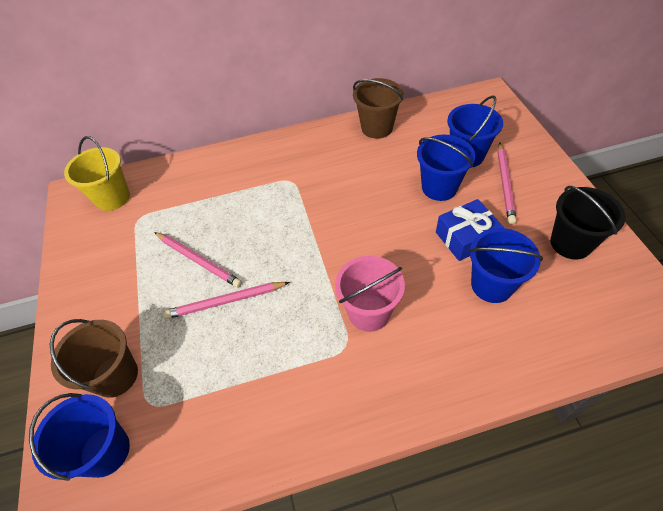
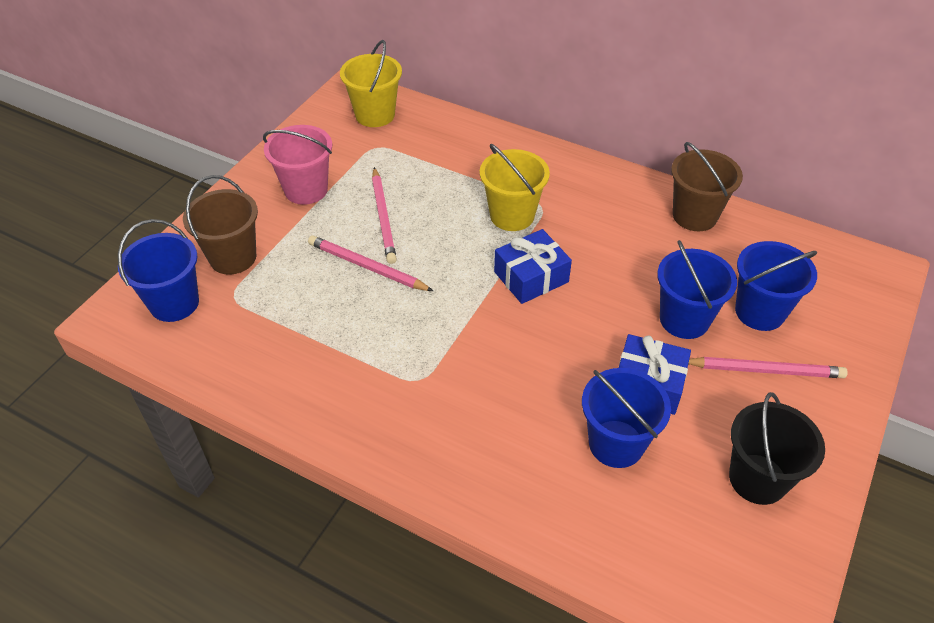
camera: 40 degrees right, 5 degrees down
pink bucket [335,256,405,332] -> pink bucket moved to [263,125,332,205]
pink pencil [498,142,516,224] -> pink pencil turned 135 degrees counterclockwise [688,357,848,378]
none -> yellow bucket [480,144,550,231]
none -> blue gift [494,229,572,304]

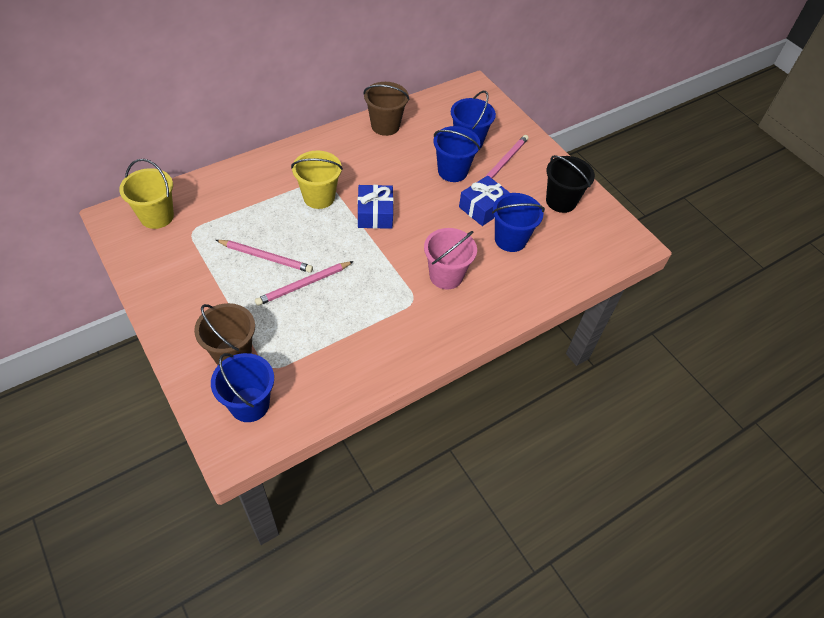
camera: 65 degrees left, 5 degrees up
pink bucket [263,125,332,205] -> pink bucket moved to [424,228,477,290]

